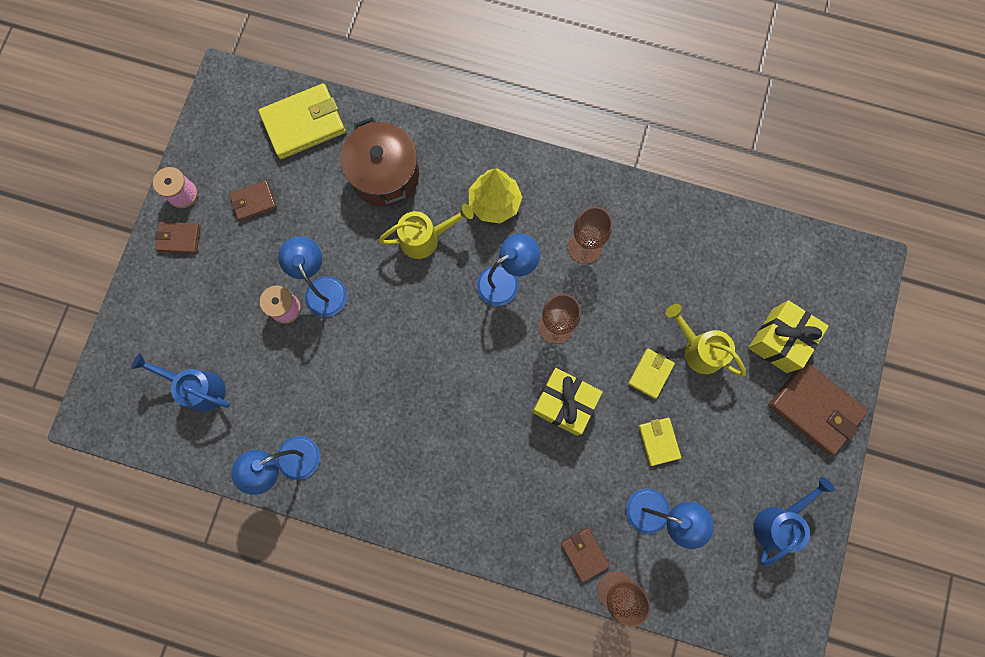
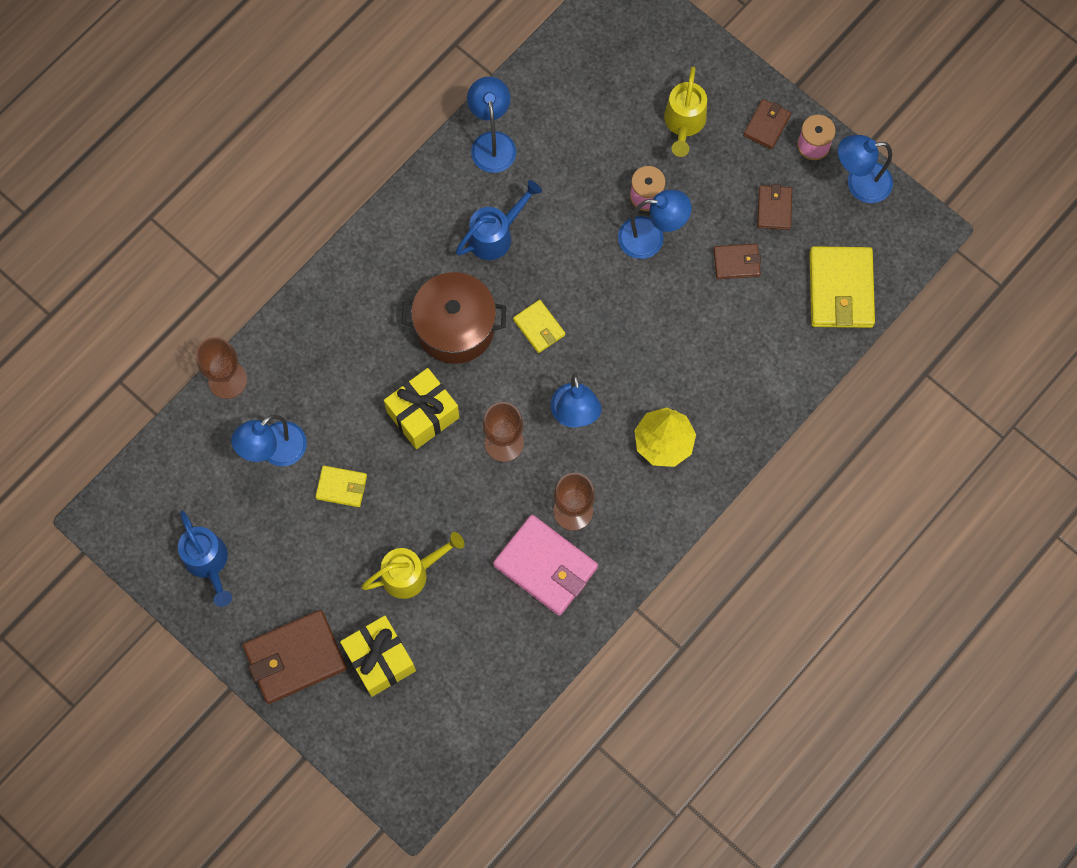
camera: 115 degrees right, 5 degrees down
blue watering can [131,353,230,412] -> blue watering can moved to [456,180,542,260]
brown pot [340,117,419,207] -> brown pot moved to [401,272,506,364]
yellow watering can [378,204,474,259] -> yellow watering can moved to [664,67,707,157]
brown wallet [560,527,610,583] -> brown wallet moved to [713,244,761,279]
yellow wallet [628,349,675,399] -> yellow wallet moved to [513,300,565,353]
none -> pink wallet [493,515,598,616]
none -> blue lamp [838,135,893,203]

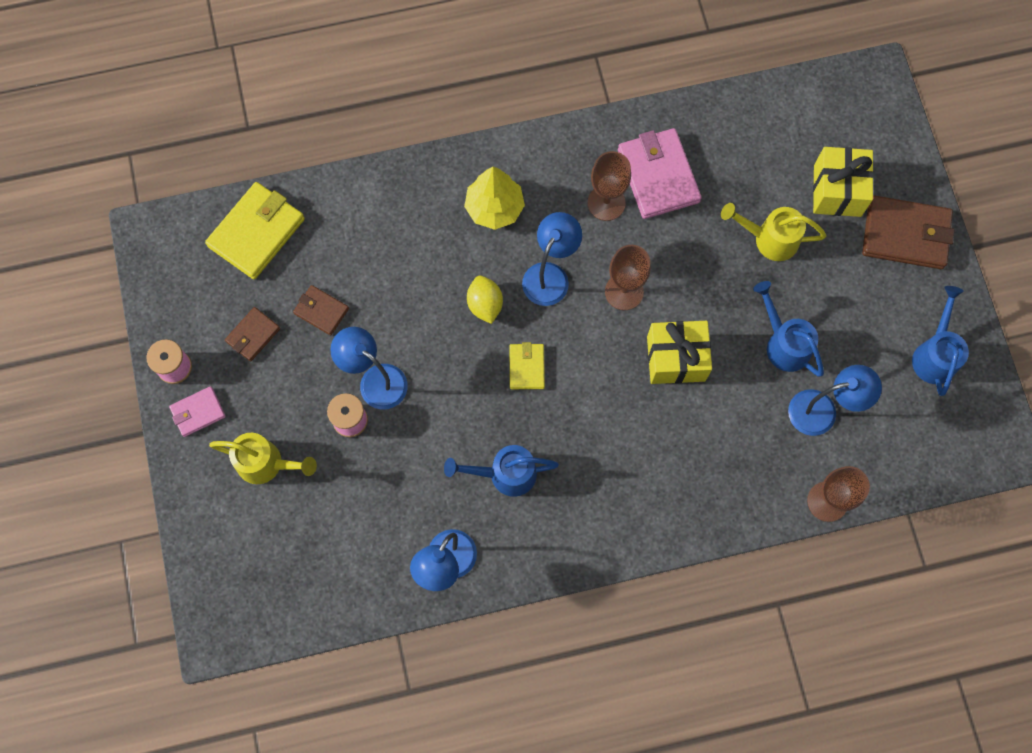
camera: 145 degrees left, 0 degrees up
yellow wallet [315,466,367,507] -> blue watering can [753,281,824,377]
brown pot [401,272,506,364] -> none
yellow watering can [664,67,707,157] -> yellow watering can turned 60 degrees clockwise [209,433,317,484]
brown wallet [743,99,791,149] -> pink wallet [169,386,226,437]
blue lamp [838,135,893,203] -> none
none -> yellow lemon [467,276,503,324]

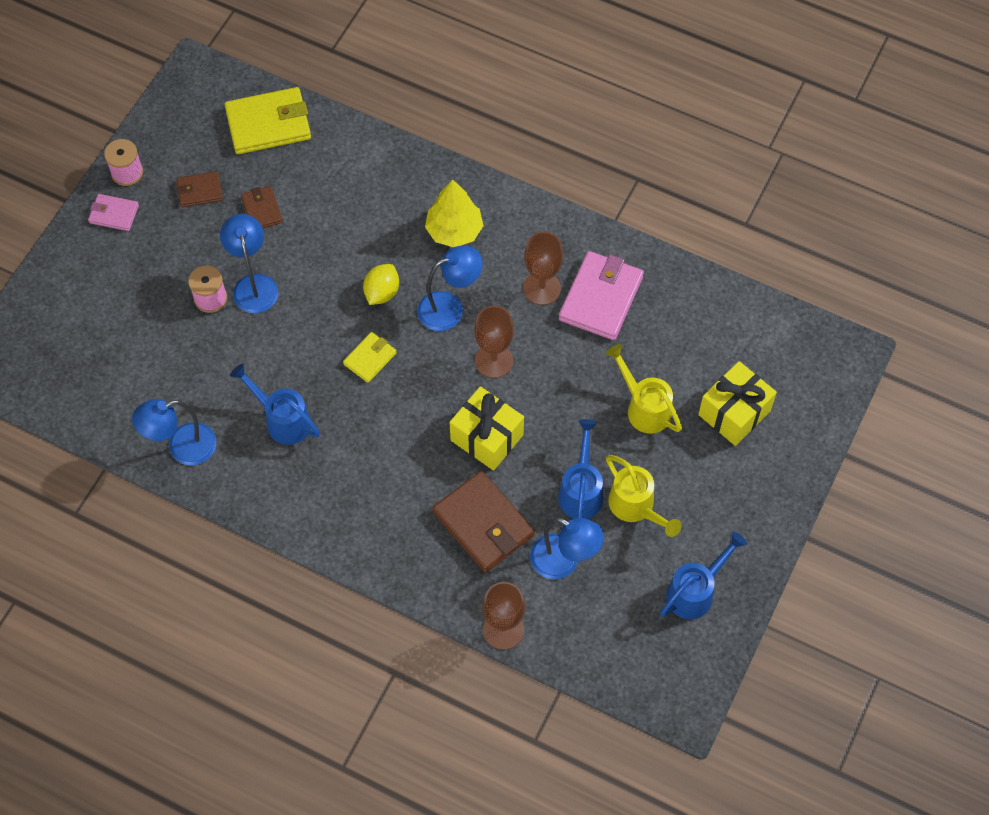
camera: 40 degrees right, 10 degrees down
yellow watering can [209,433,317,484] -> yellow watering can moved to [606,455,681,537]
brown wallet [862,195,954,269] -> brown wallet moved to [432,471,535,573]

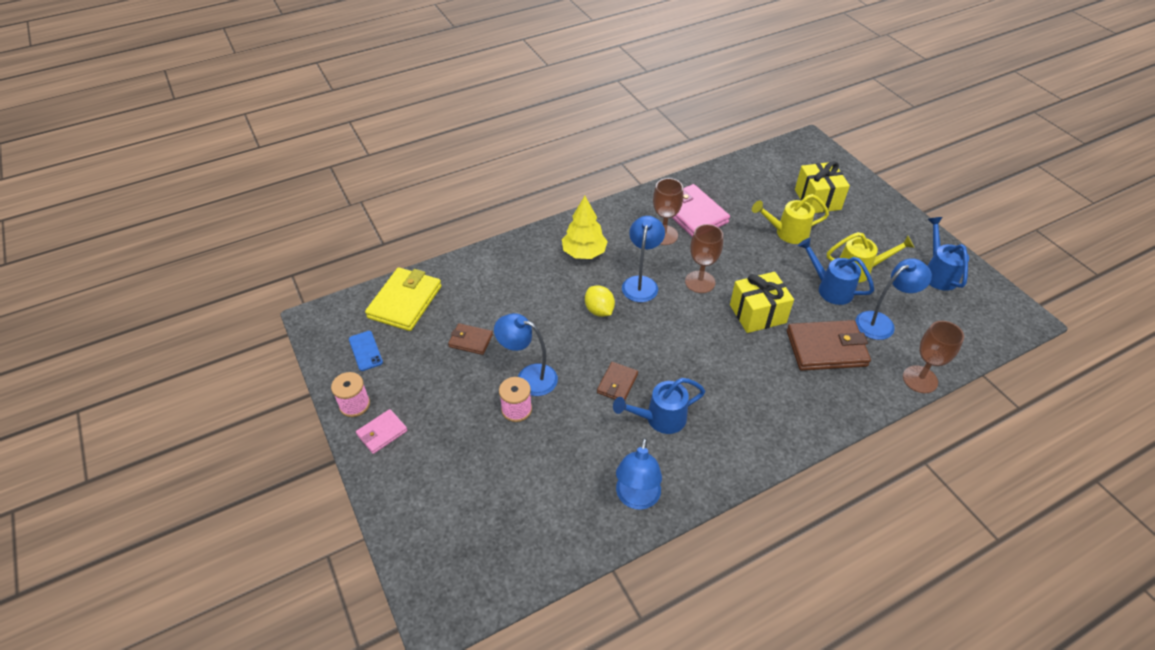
camera: 55 degrees left, 15 degrees down
brown wallet [176,171,223,207] -> brown wallet moved to [597,362,638,400]
yellow wallet [343,332,397,383] -> none
none -> blue phone [349,331,383,371]

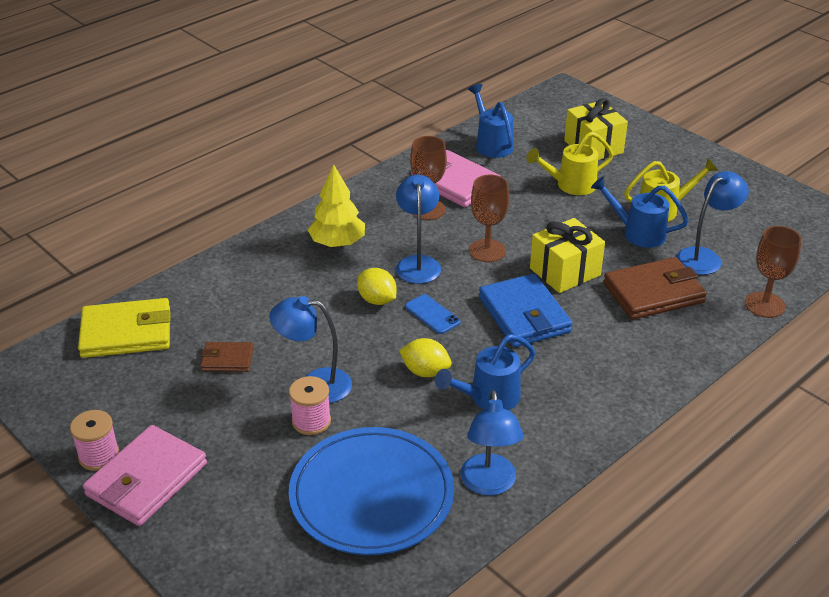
camera: 15 degrees left, 10 degrees down
blue phone [349,331,383,371] -> blue phone moved to [405,294,461,334]
pink wallet [356,409,408,454] -> pink wallet [83,425,207,526], size x1.85
yellow wallet [365,267,442,331] -> yellow wallet turned 75 degrees clockwise [78,298,171,358]
brown wallet [597,362,638,400] -> yellow lemon [399,338,452,377]
blue watering can [928,217,969,291] -> blue watering can moved to [468,84,513,158]
none -> blue plate [289,427,454,555]
none -> blue wallet [479,273,572,347]

